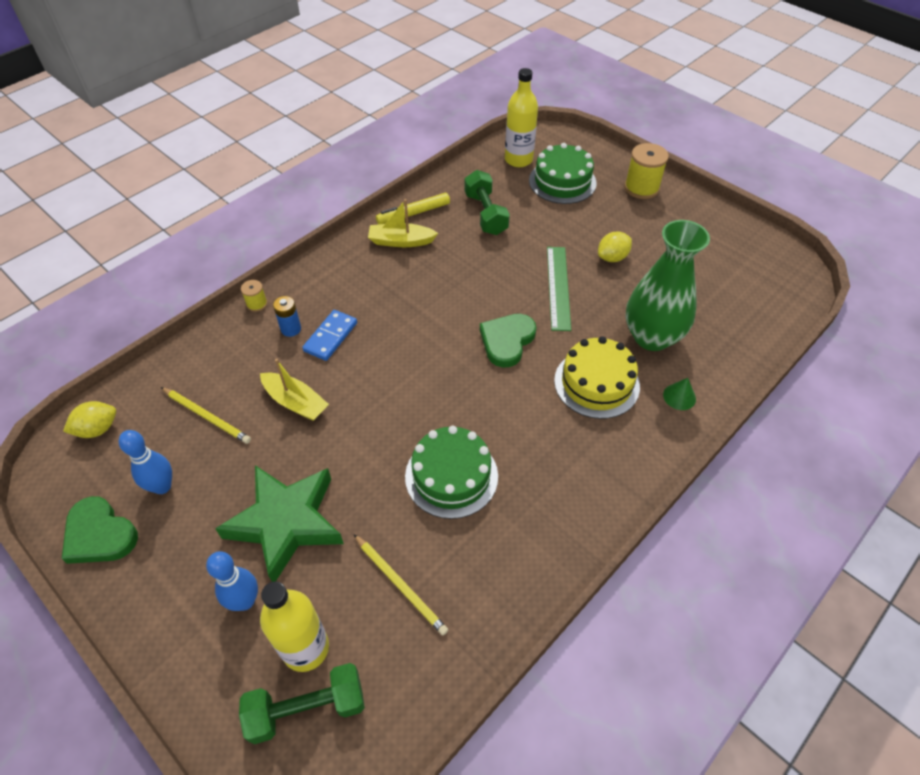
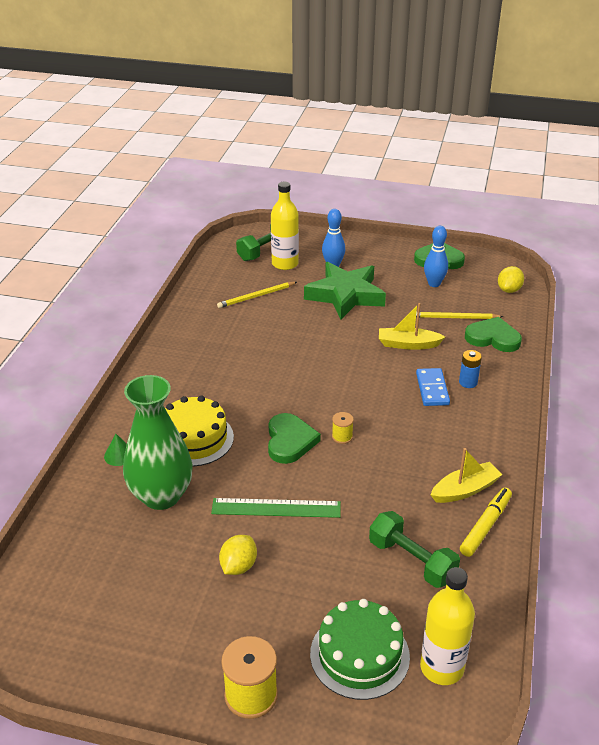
camera: 150 degrees right, 15 degrees down
yellow spool [241,280,267,312] -> yellow spool moved to [332,412,354,444]
yellow pencil [354,534,448,635] -> yellow pencil turned 45 degrees counterclockwise [217,282,297,308]
green cake [405,426,498,519] -> none
green ruler [547,247,571,331] -> green ruler turned 60 degrees counterclockwise [211,498,341,518]
none -> green heart [465,317,522,352]

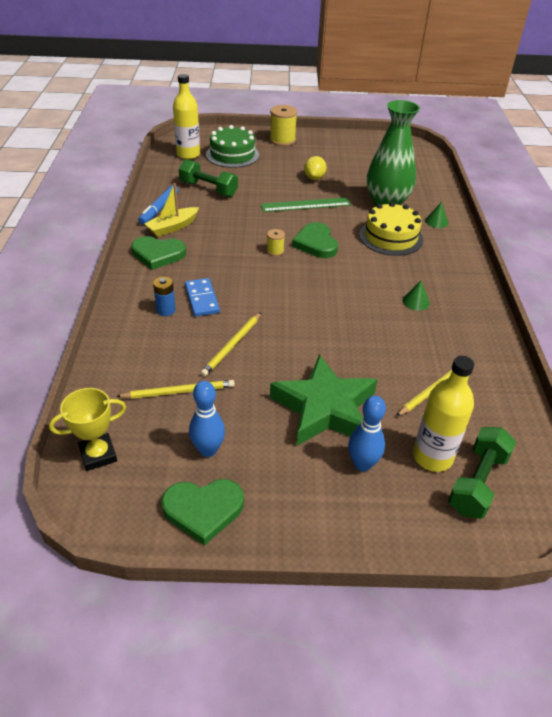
camera: 165 degrees right, 5 degrees up
yellow boat [379,303,445,350] -> yellow pencil [201,312,261,377]
yellow marker [460,488,512,557] -> blue marker [138,185,178,225]
green heart [465,317,522,352] -> green heart moved to [131,236,186,270]
yellow lemon [498,266,524,293] -> yellow trophy [49,388,126,471]
none -> green cone [403,281,430,310]

